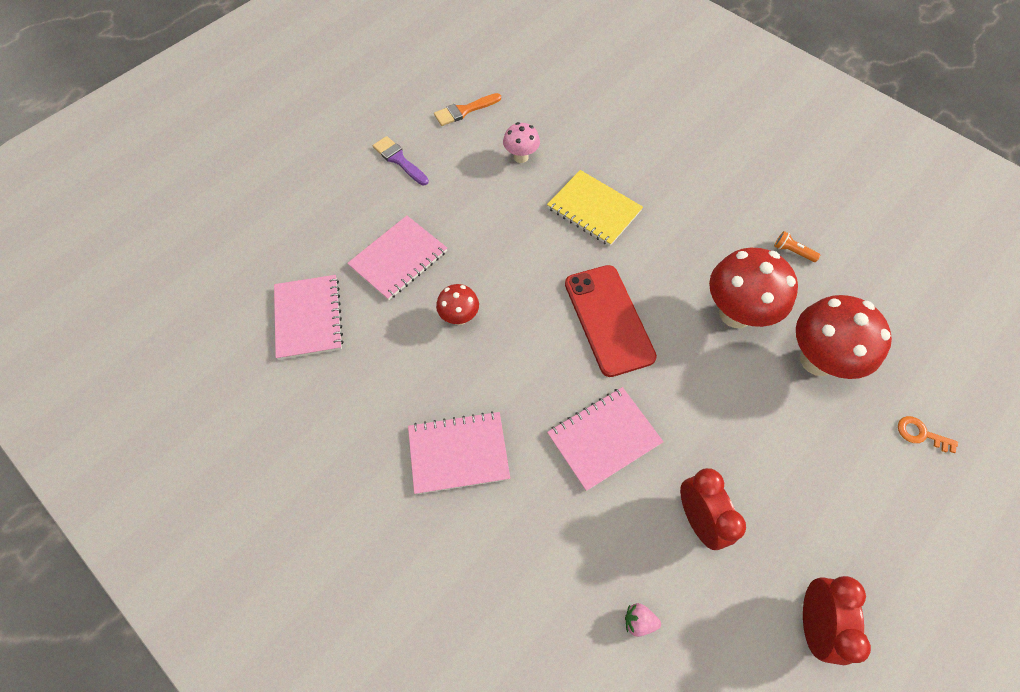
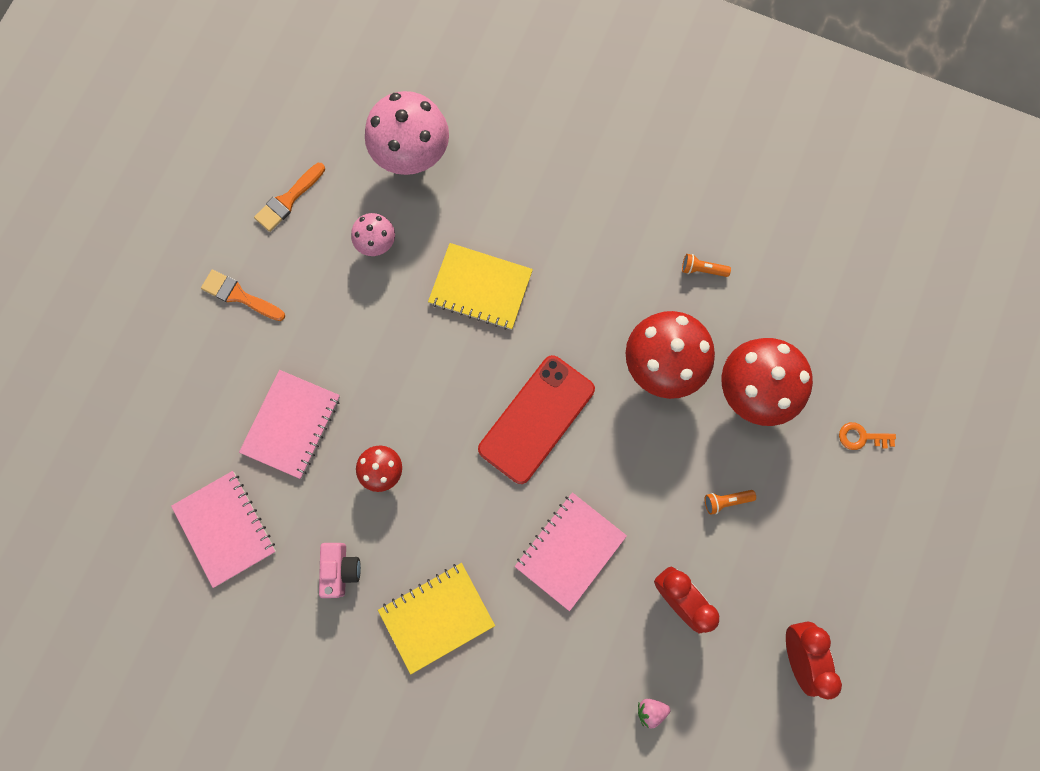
camera: 20 degrees left, 15 degrees up
purple brush [373,136,429,185] -> orange brush [201,270,285,321]
pink notebook [408,411,510,494] -> yellow notebook [378,563,495,675]
red phone [565,265,657,377] -> red phone turned 75 degrees clockwise [478,355,595,484]
none -> pink camera [319,543,361,598]
none -> pink mushroom [365,91,449,175]
none -> orange flashlight [705,490,756,515]

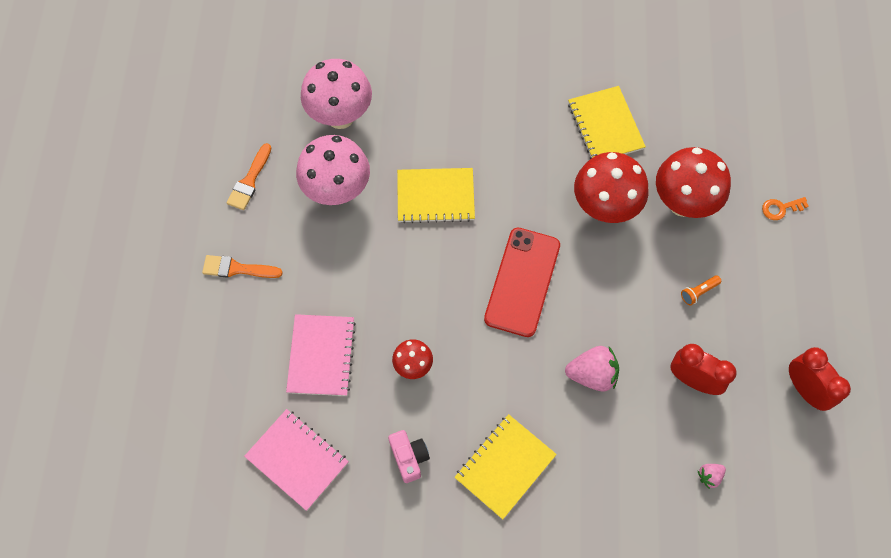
camera: 20 degrees left, 10 degrees down
pink mushroom [351,213,395,256] -> pink mushroom [296,135,370,205], size x1.91
pink notebook [515,492,627,611] -> pink strawberry [565,346,619,392]
orange flashlight [682,254,731,277] -> yellow notebook [568,86,646,159]

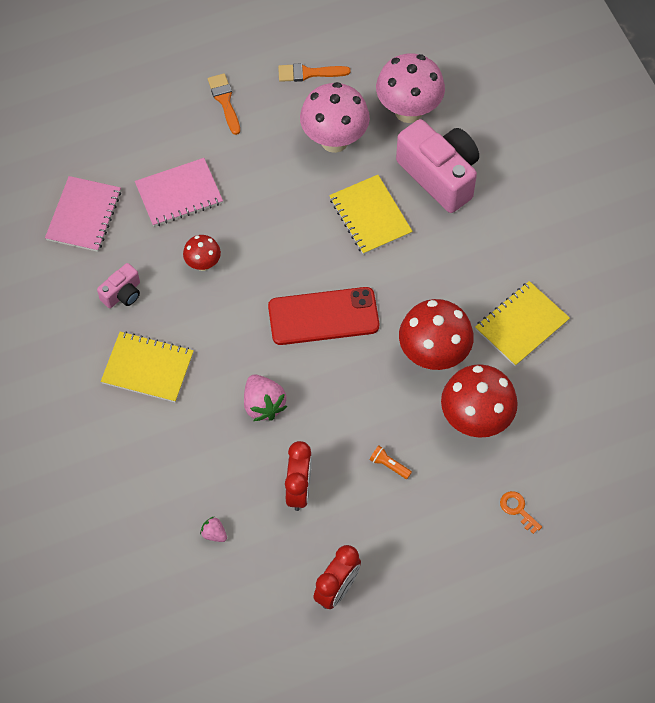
camera: 65 degrees right, 5 degrees down
none -> pink camera [396,119,479,213]

